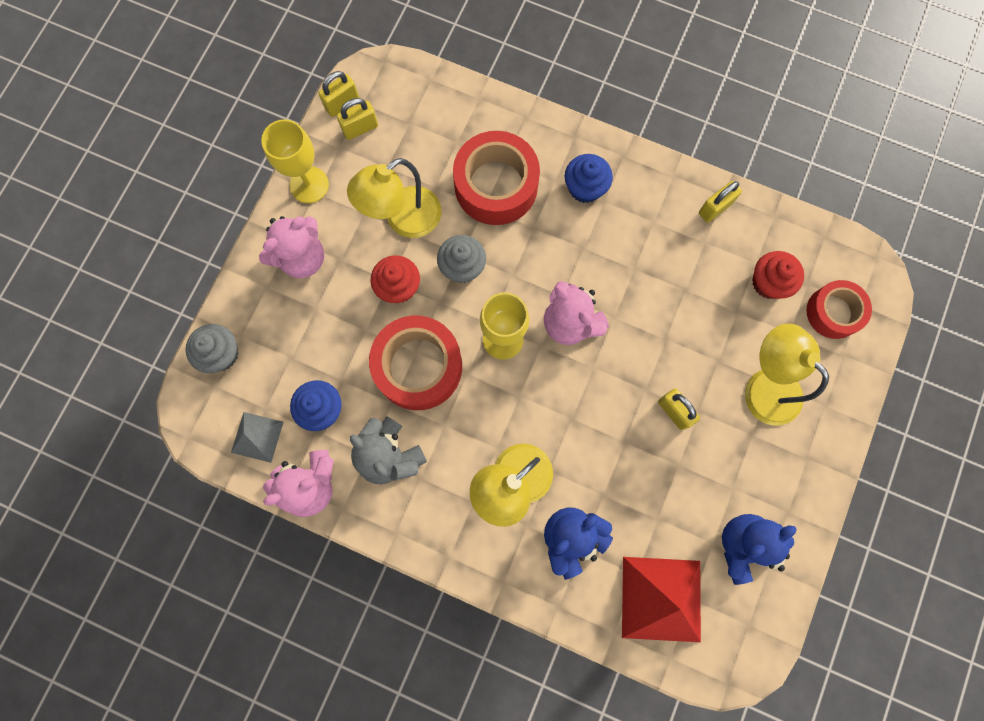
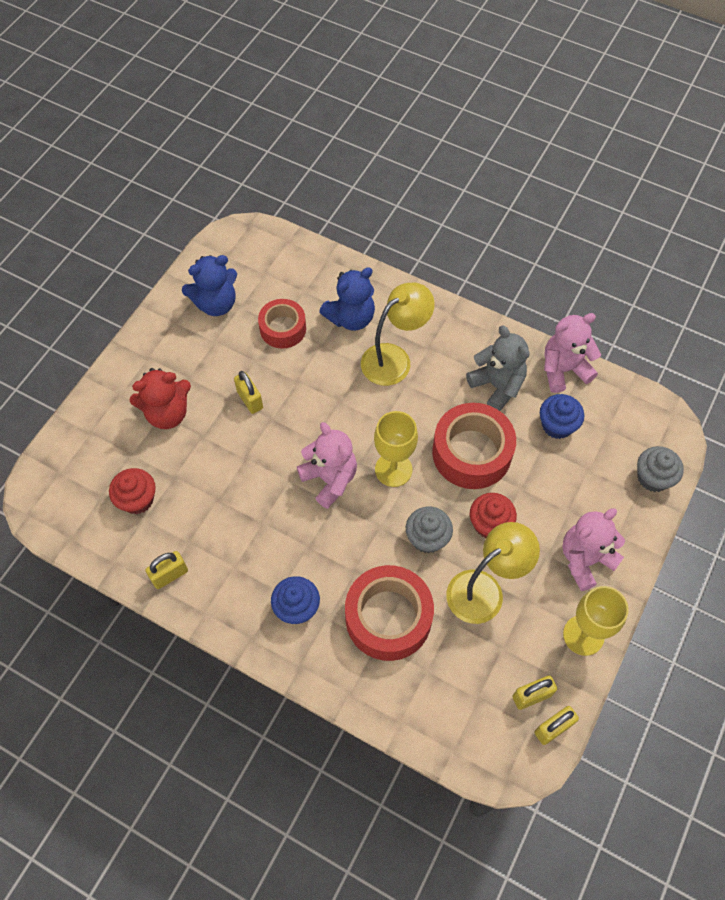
camera: 175 degrees left, 15 degrees down
grey pyramid [231,412,284,463] -> none
red pyramid [622,557,701,642] -> none
yellow lamp [745,323,829,426] -> red teddy bear [129,368,191,429]
red tape [806,280,872,339] -> red tape moved to [258,299,306,349]

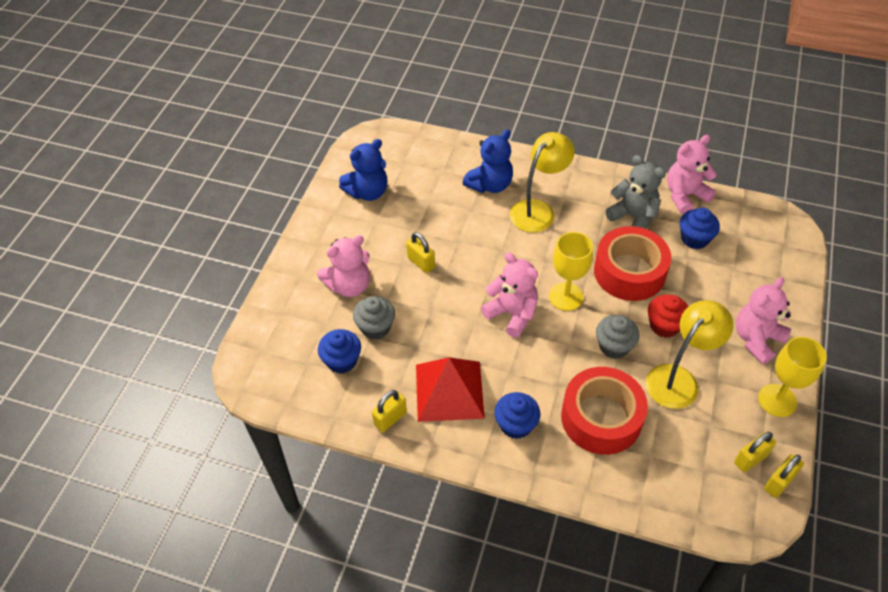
camera: 10 degrees left, 10 degrees down
red cupcake [109,468,156,514] -> blue cupcake [318,329,361,373]
red teddy bear [129,368,191,429] -> pink teddy bear [317,235,370,297]
red tape [258,299,306,349] -> none
grey cupcake [637,446,684,492] -> grey cupcake moved to [353,296,395,339]
none -> red pyramid [416,357,485,422]

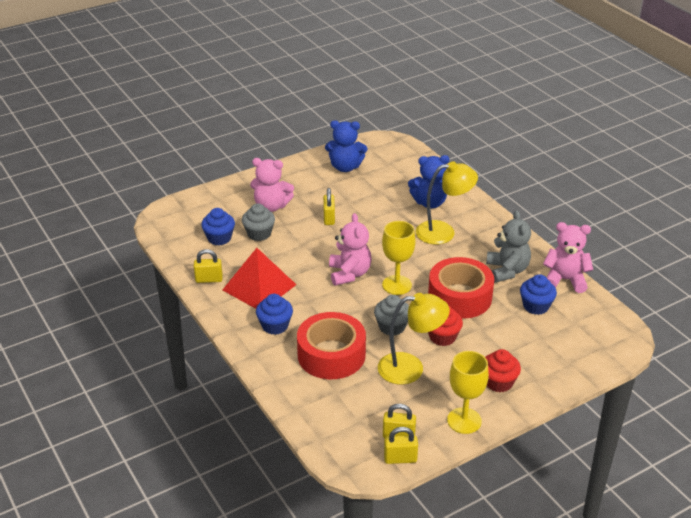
camera: 40 degrees right, 15 degrees down
pink teddy bear [736,277,791,364] -> red cupcake [485,349,521,392]

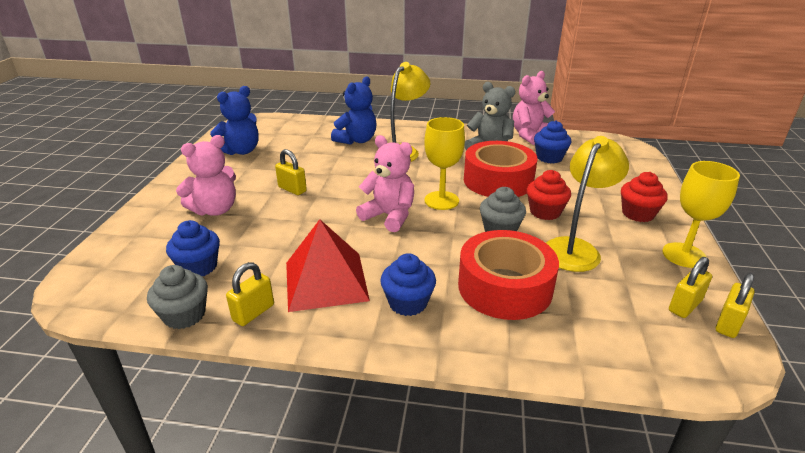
camera: 50 degrees left, 5 degrees down
grey cupcake [242,203,275,241] -> grey cupcake moved to [147,265,208,329]

